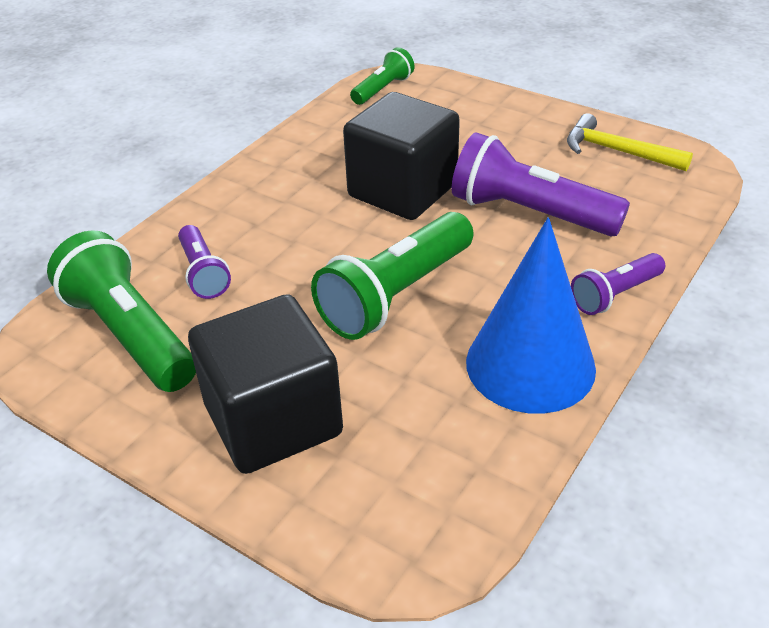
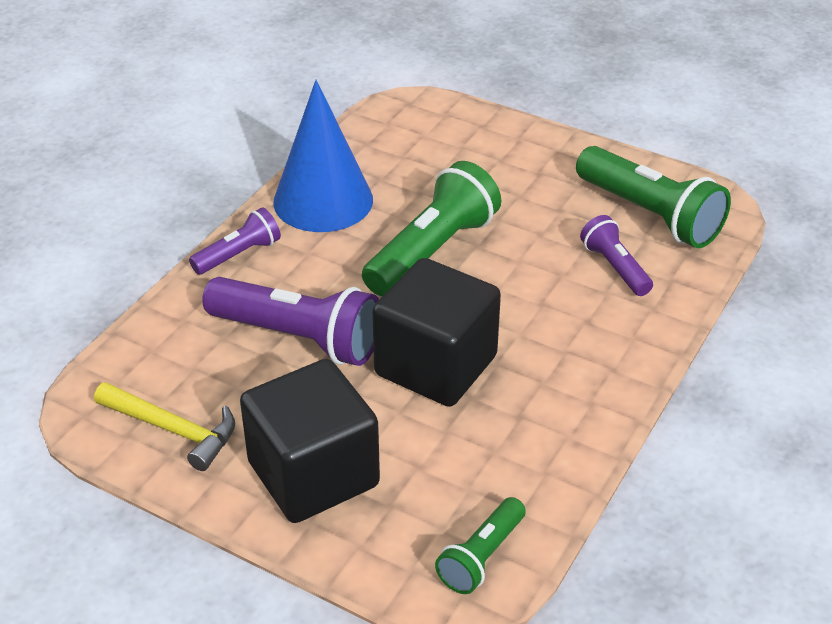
camera: 175 degrees right, 0 degrees up
black cube [188,294,343,474] -> black cube moved to [240,359,380,523]

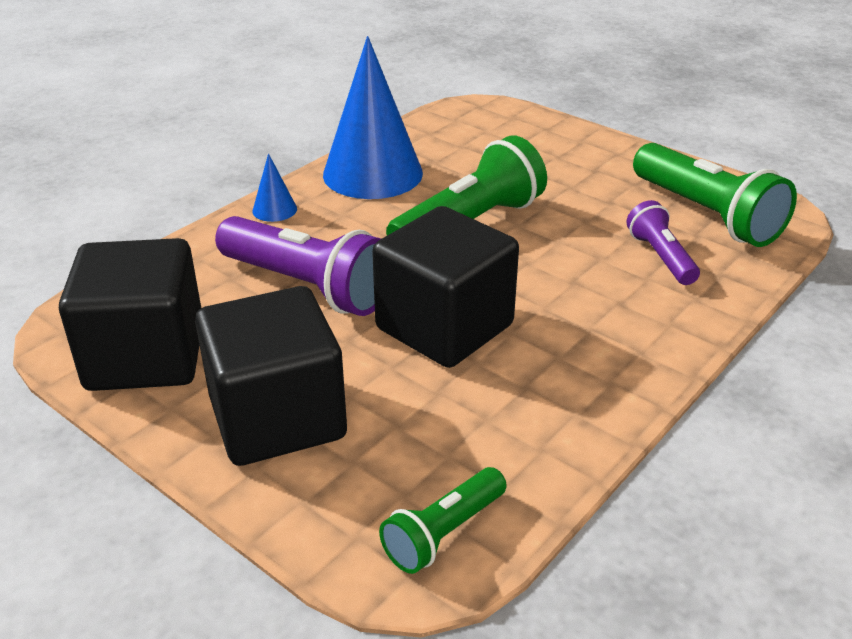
camera: 10 degrees right, 5 degrees down
yellow hammer [94,382,235,471] -> black cube [59,238,201,391]
purple flashlight [189,207,281,275] -> blue cone [253,153,297,222]

